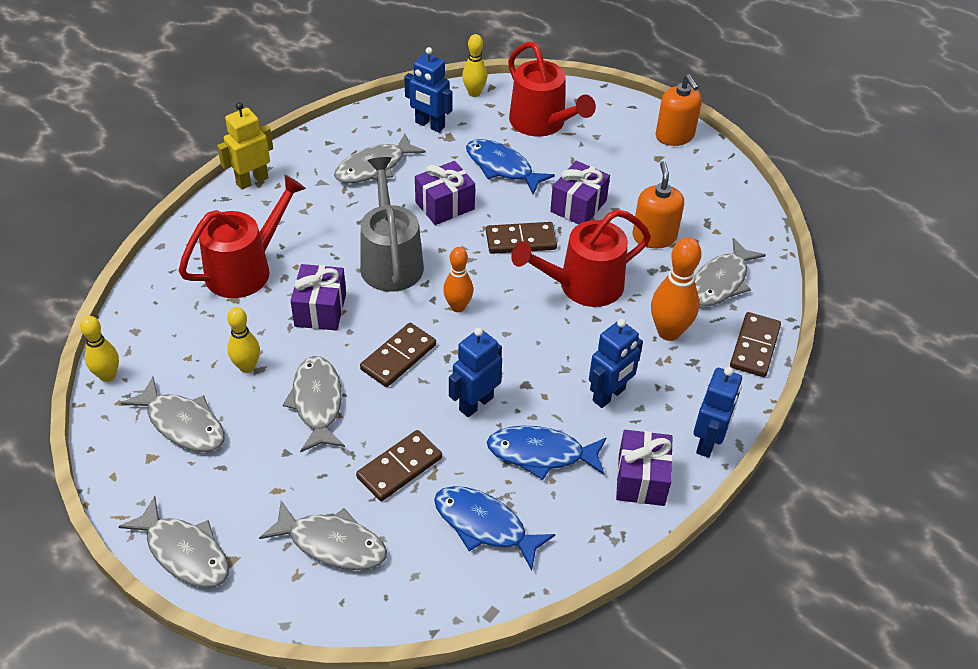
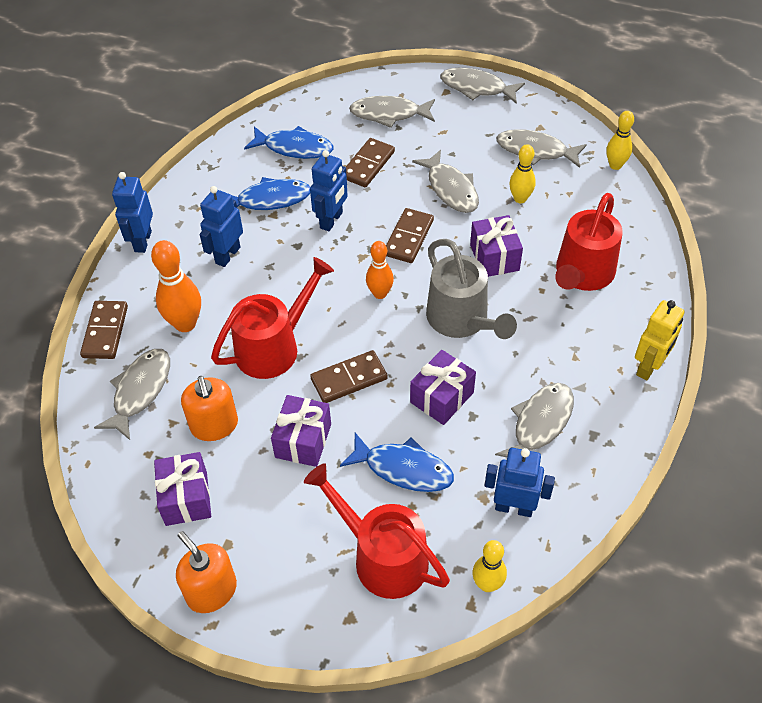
camera: 165 degrees right, 5 degrees up
purple gift [616,430,673,506] -> purple gift moved to [154,452,211,526]

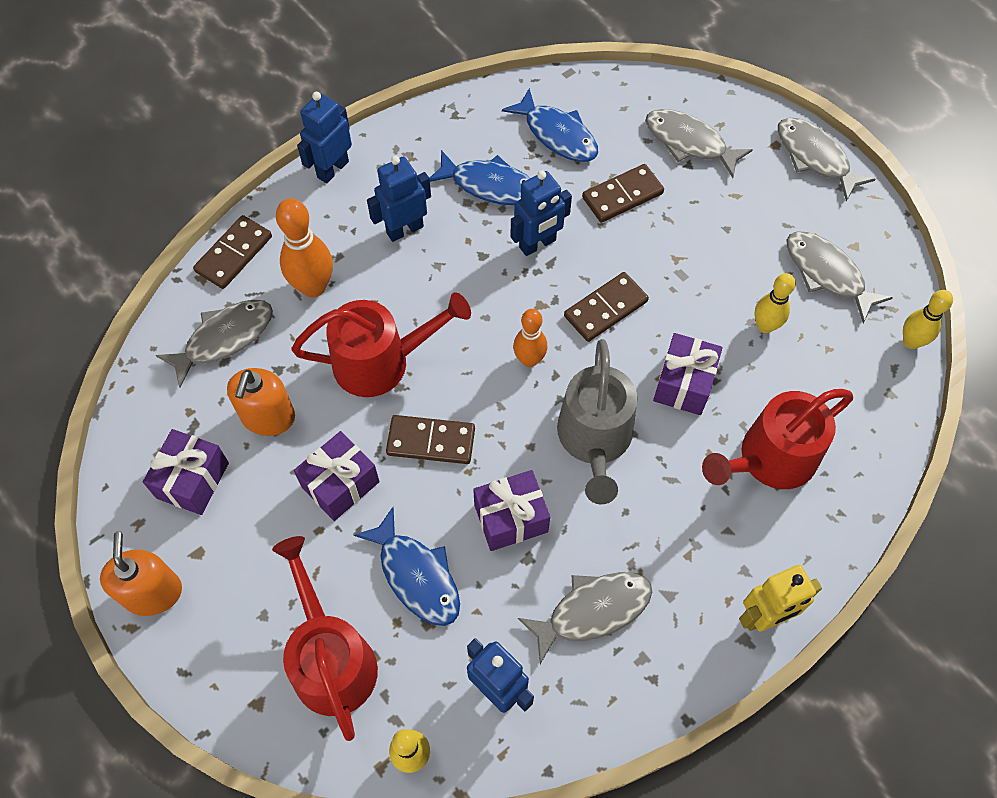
camera: 30 degrees right, 10 degrees up
grey fish [412,150,479,213] -> none

